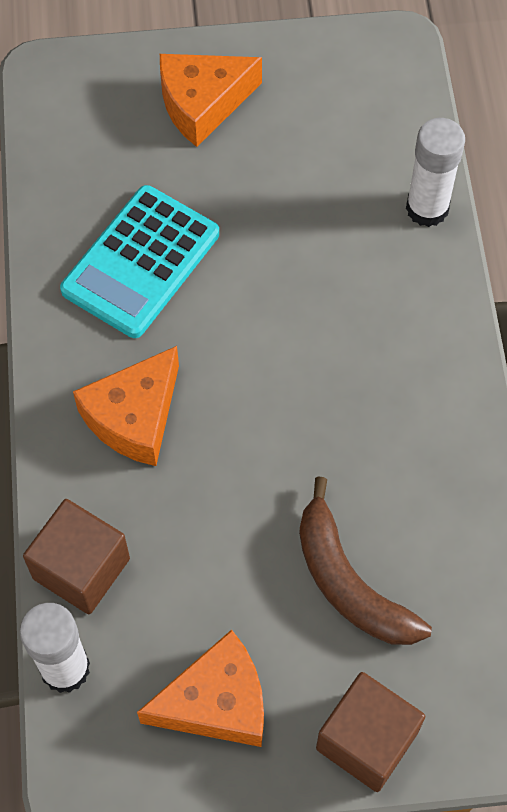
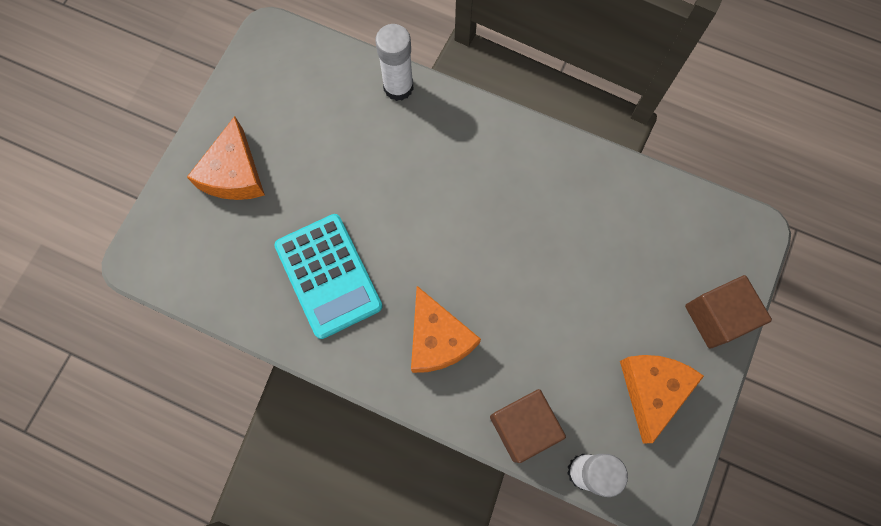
camera: 60 degrees left, 10 degrees up
brown banana [299,476,432,645] -> none

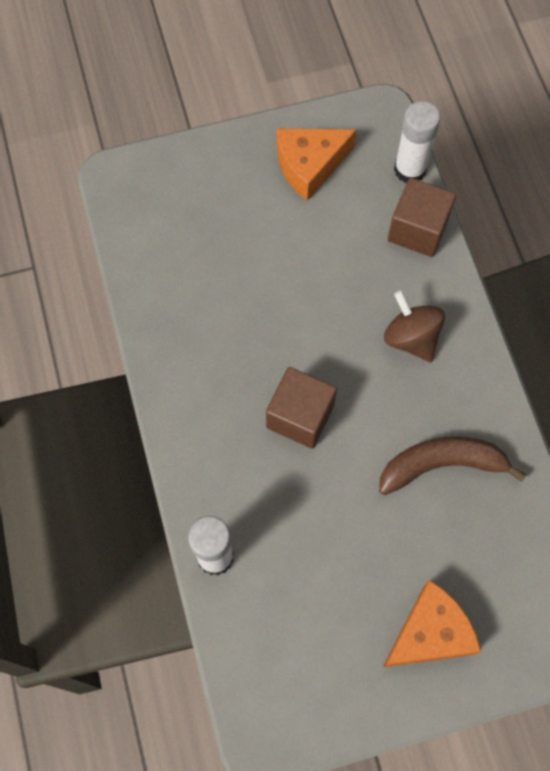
camera: 130 degrees left, 5 degrees down
turquoise calculator [274,214,383,339] -> brown banana [379,437,527,495]
orange cheese [411,286,481,373] -> brown spinning top [384,290,445,362]
brown cube [685,275,772,349] -> brown cube moved to [266,367,337,449]

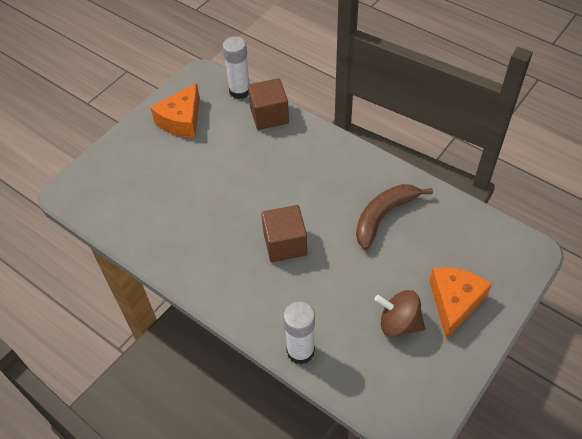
camera: 35 degrees left, 15 degrees down
brown spinning top [384,290,445,362] -> brown spinning top moved to [374,290,425,337]

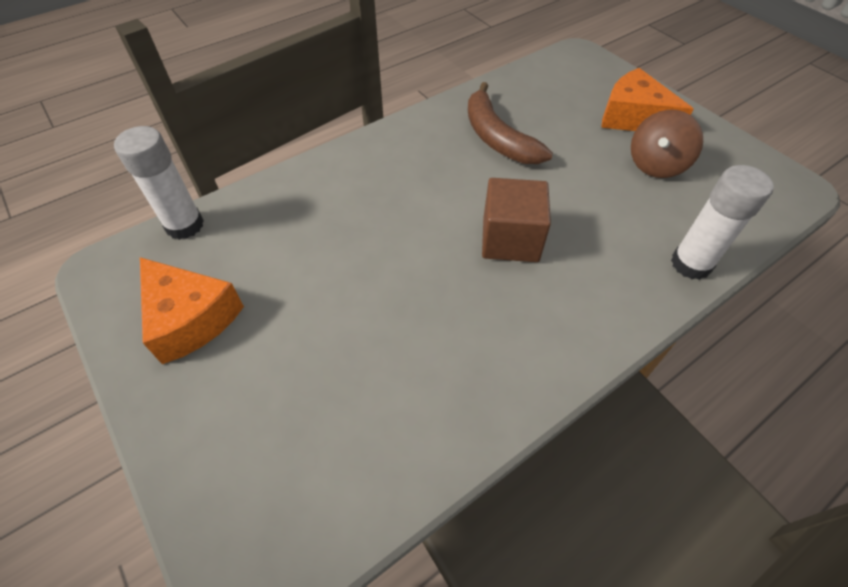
camera: 75 degrees left, 0 degrees up
brown cube [248,78,289,130] -> none

